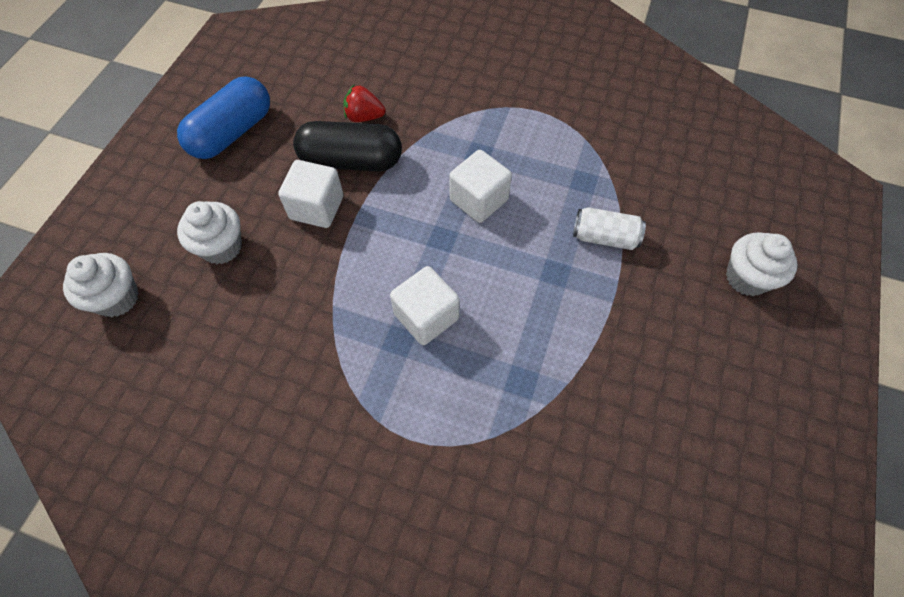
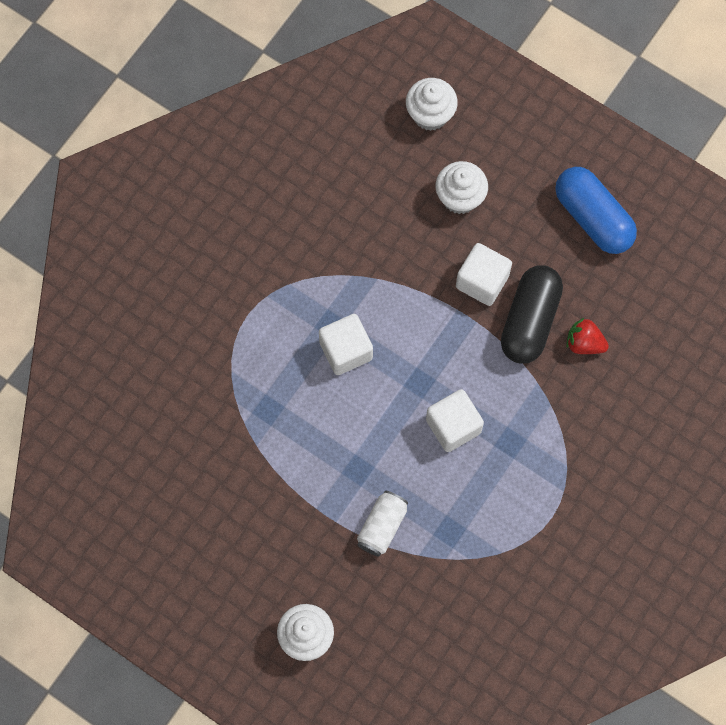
camera: 105 degrees right, 10 degrees up
red strawberry [344,85,386,122] -> red strawberry turned 90 degrees counterclockwise [566,318,609,354]

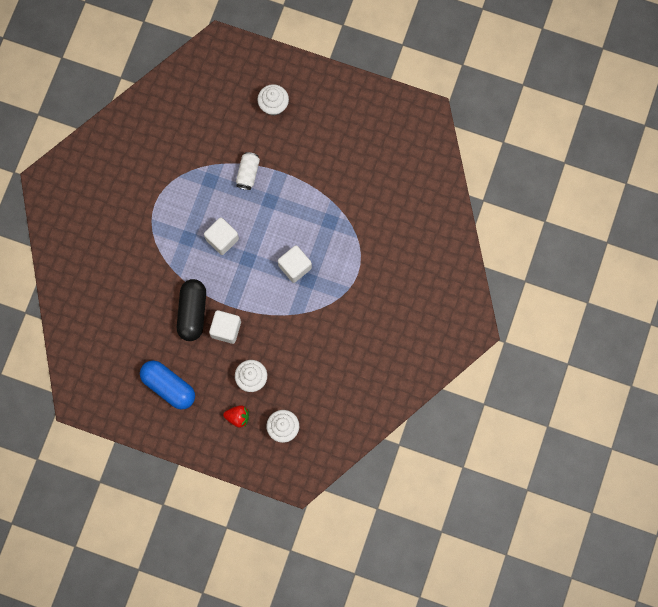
camera: 165 degrees right, 5 degrees up
red strawberry [566,318,609,354] -> red strawberry moved to [223,405,249,428]

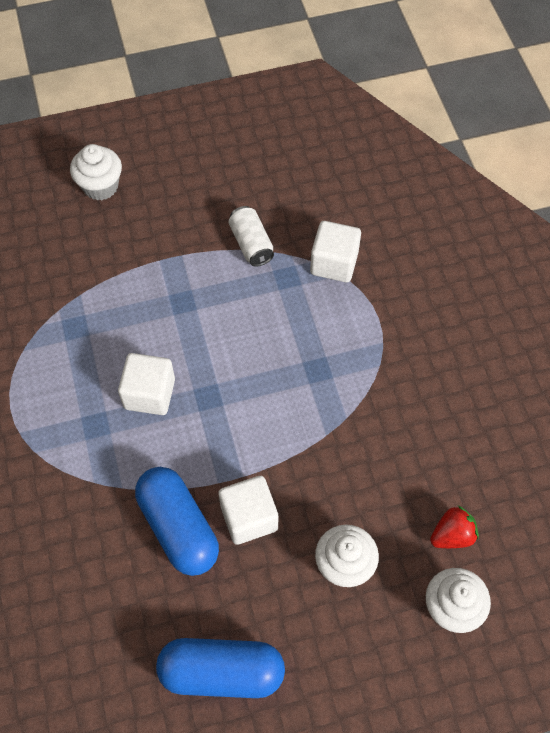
camera: 35 degrees left, 15 degrees down
black capsule [177,279,206,341] -> blue capsule [135,467,219,576]
red strawberry [223,405,249,428] -> red strawberry moved to [430,505,479,548]
white can [236,152,260,190] -> white can moved to [228,206,274,267]
white cube [278,245,312,283] -> white cube moved to [310,221,361,282]

